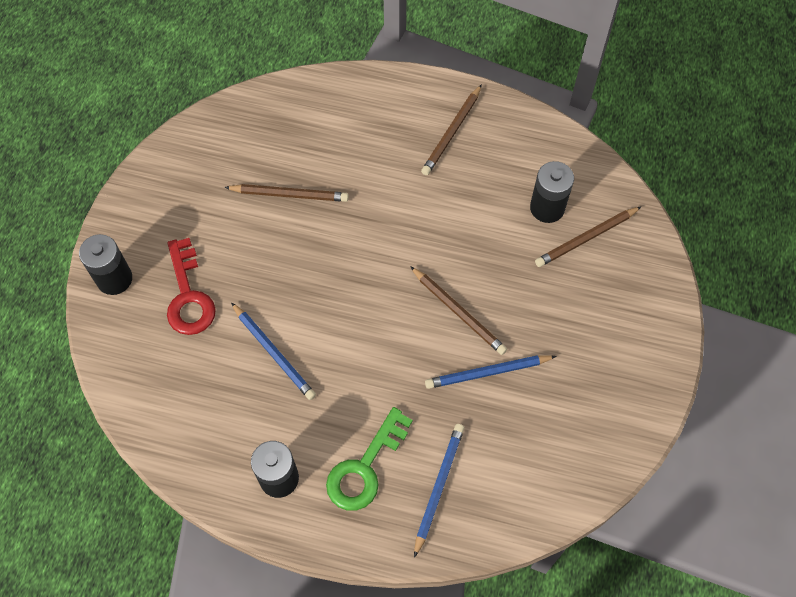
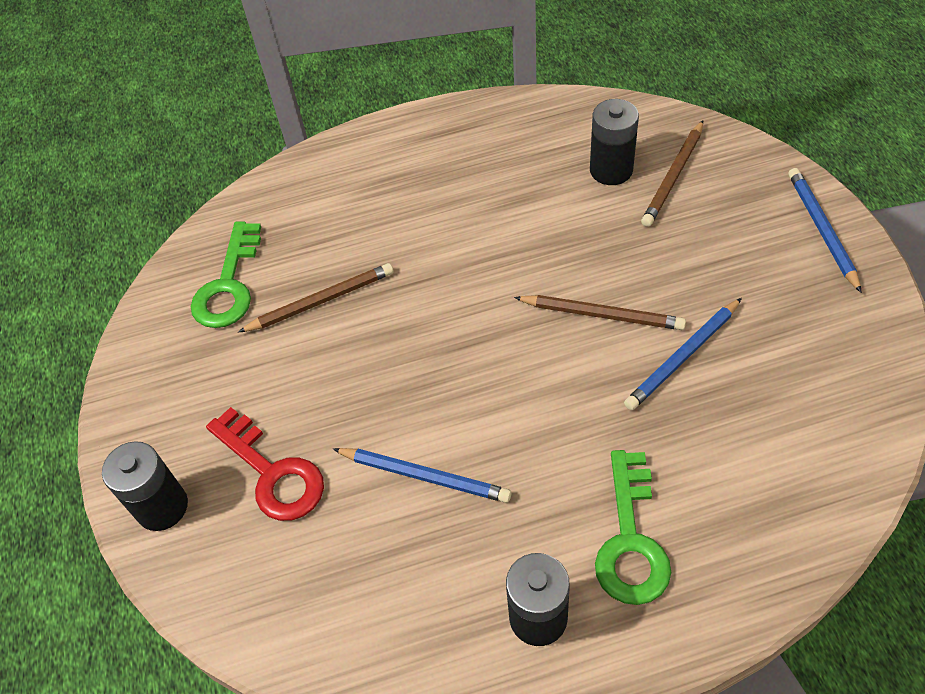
camera: 25 degrees left, 10 degrees down
blue pencil [414,424,464,558] -> blue pencil moved to [788,168,862,293]
brown pencil [421,84,482,175] -> none
none -> green key [191,221,261,328]

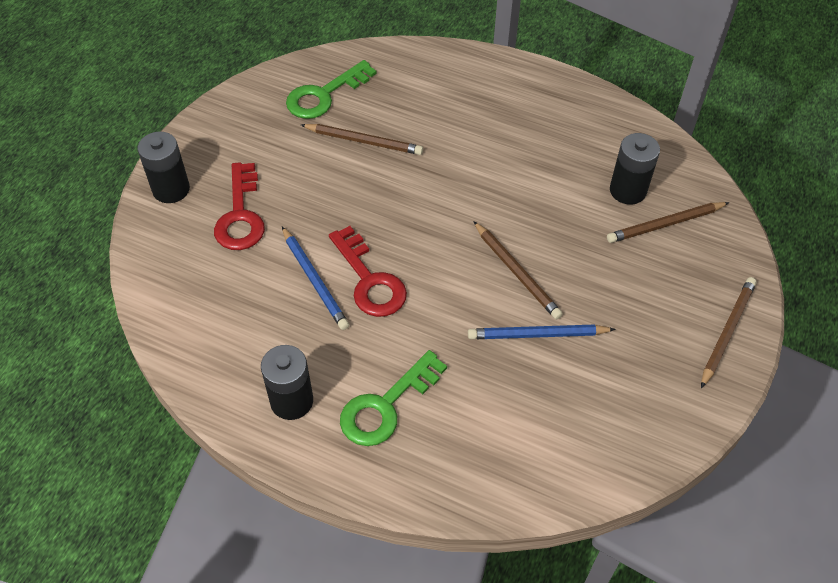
camera: 35 degrees right, 0 degrees up
blue pencil [788,168,862,293] -> brown pencil [701,277,757,388]
none -> red key [329,226,407,317]

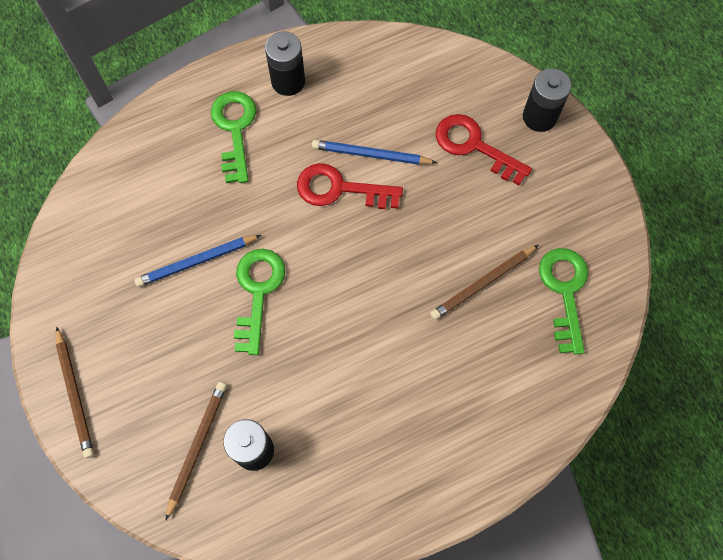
camera: 130 degrees right, 15 degrees up
blue pencil [468,324,616,339] -> blue pencil turned 150 degrees counterclockwise [134,235,261,287]
brown pencil [473,221,563,319] -> green key [234,249,285,355]

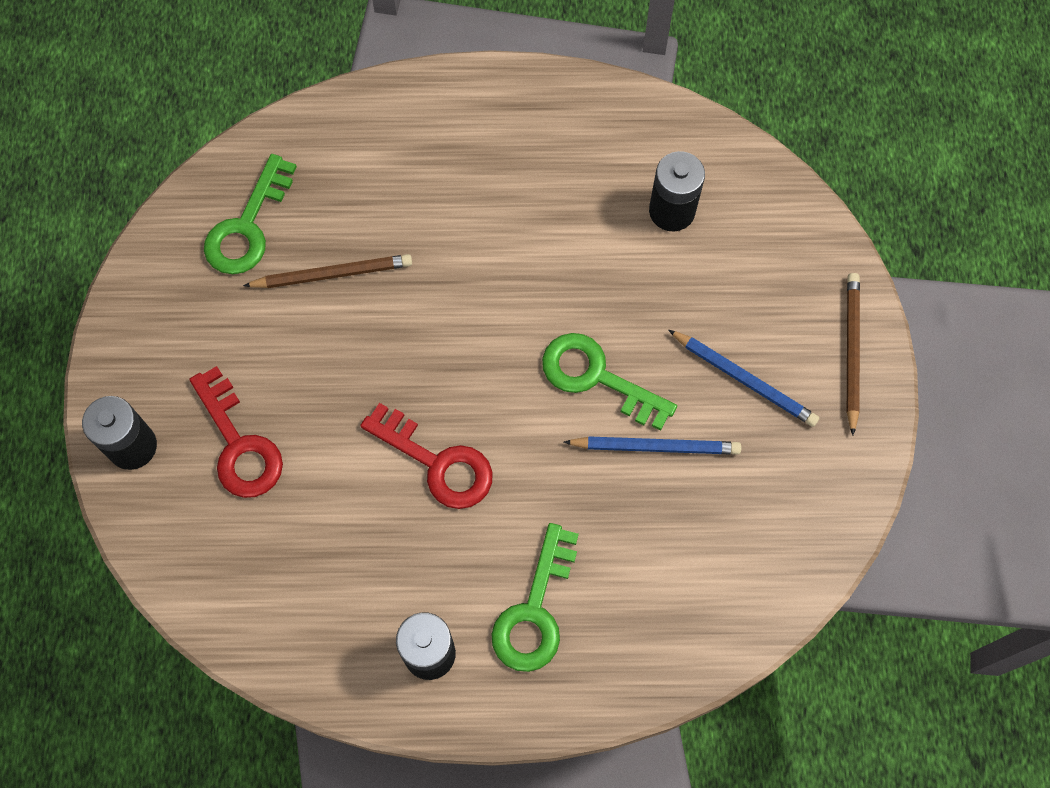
camera: 155 degrees left, 0 degrees up
brown pencil [165,382,227,521] -> none
green key [234,249,285,355] -> green key turned 90 degrees clockwise [542,333,677,431]
blue pencil [312,140,437,165] -> blue pencil moved to [668,330,819,427]

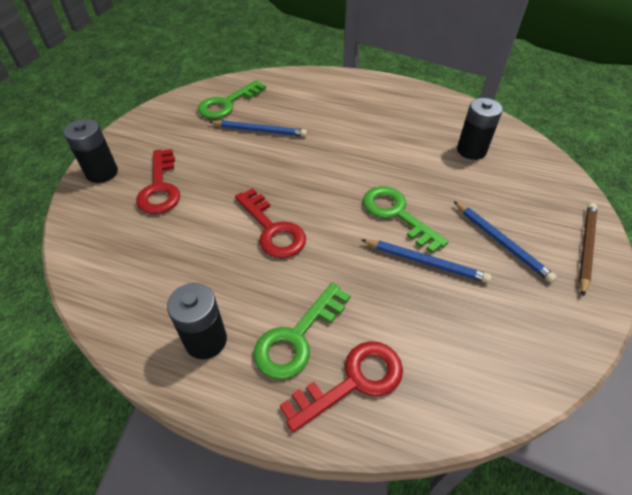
camera: 20 degrees right, 20 degrees down
brown pencil [243,254,412,288] -> blue pencil [209,120,307,137]
none -> red key [280,341,403,432]

